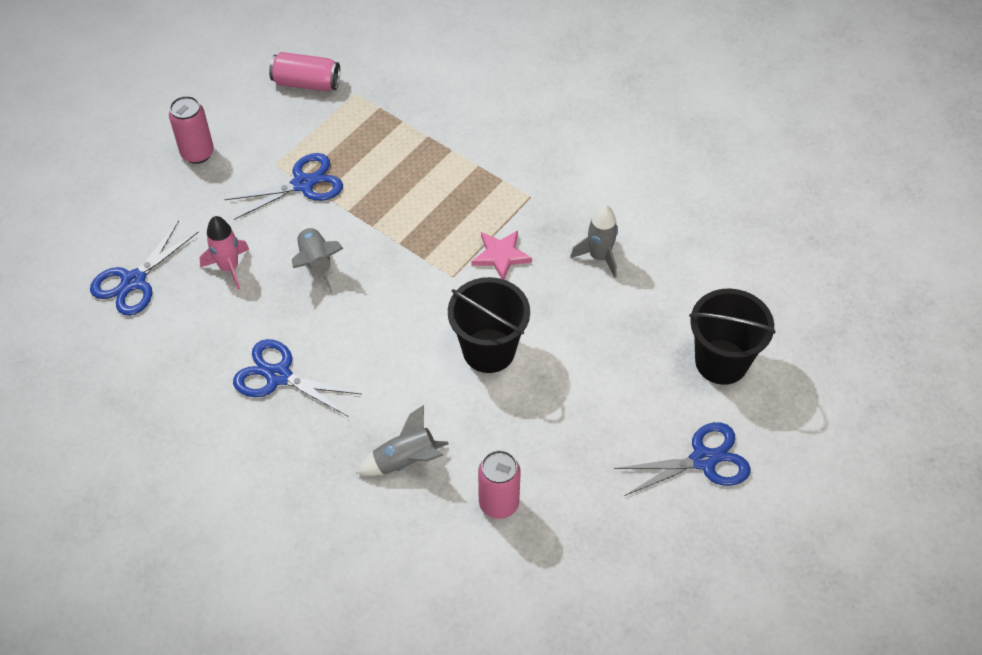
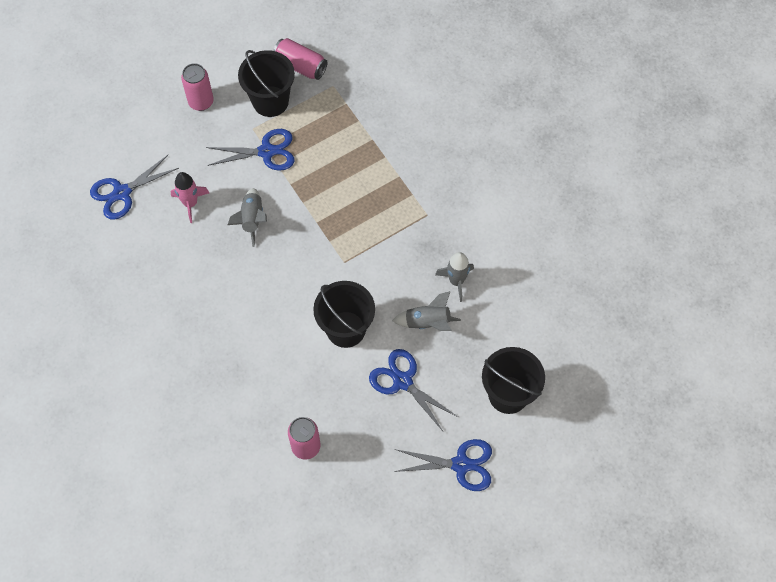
camera: 20 degrees right, 10 degrees up
blue scissors [233,339,362,416] -> blue scissors moved to [369,349,458,431]
grey rocket [357,405,449,476] -> grey rocket moved to [392,291,461,331]
pink star [472,230,532,280] -> none
none -> black bucket [238,50,295,117]

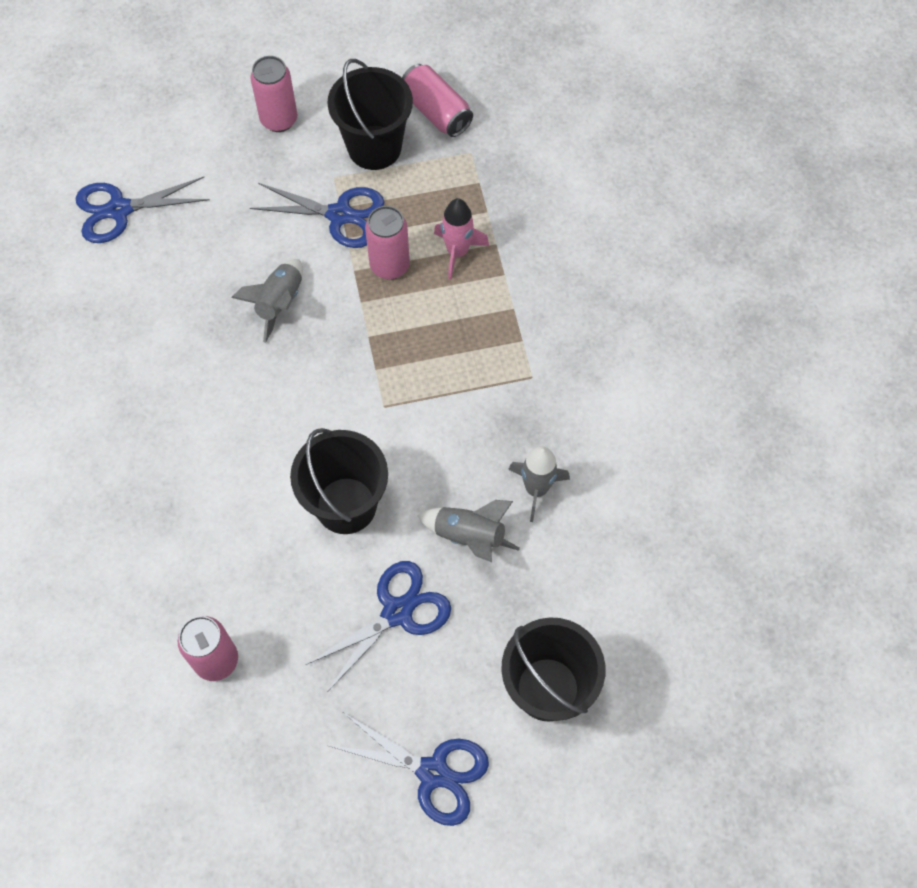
camera: 20 degrees right, 0 degrees up
pink rocket [171,172,209,223] -> pink rocket moved to [434,198,489,280]
blue scissors [369,349,458,431] -> blue scissors turned 75 degrees clockwise [306,561,451,692]
none -> pink can [365,206,410,280]

